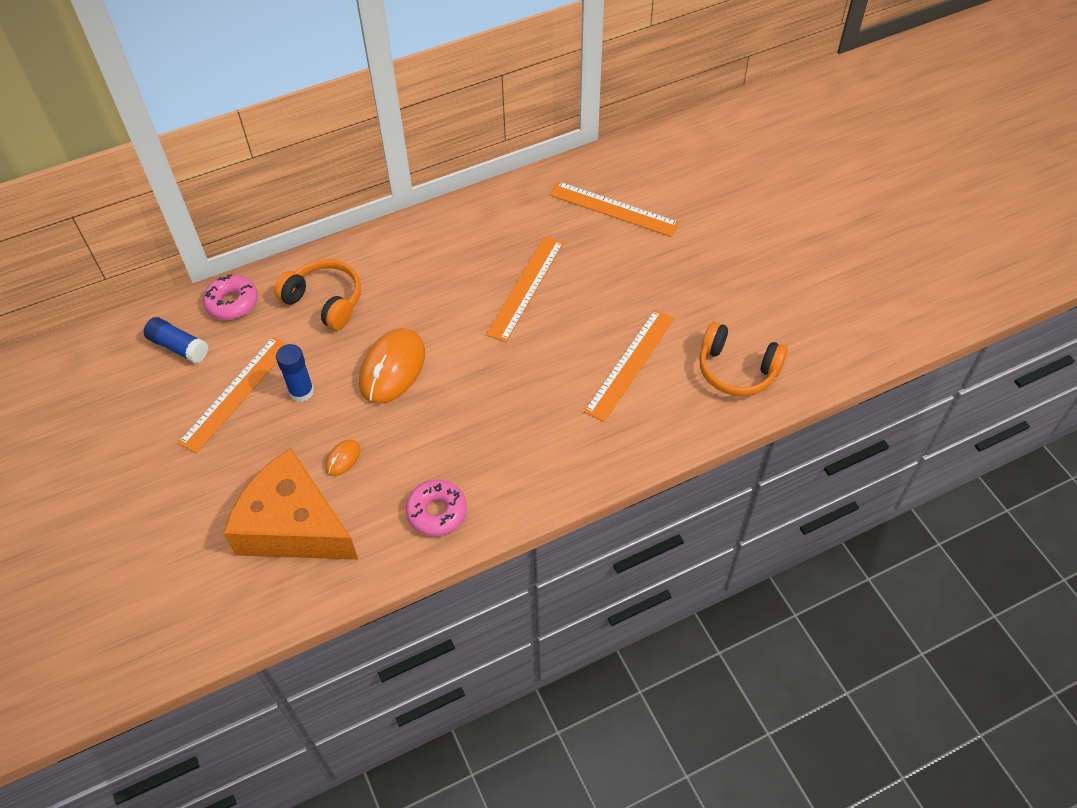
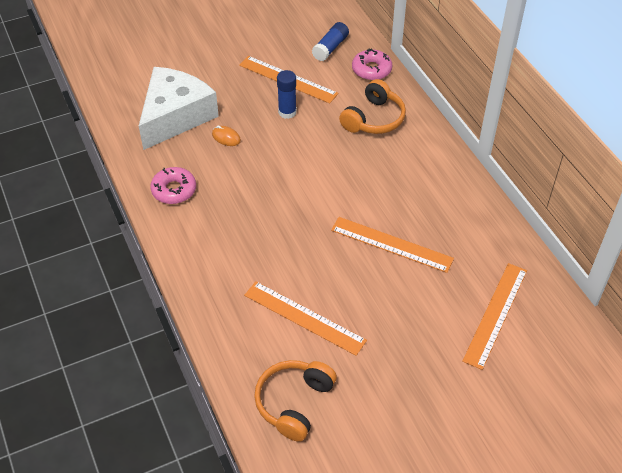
camera: 90 degrees right, 5 degrees down
orange cheese [223,448,359,560] -> white cheese [139,67,219,150]
orange mouse [359,328,425,404] -> none

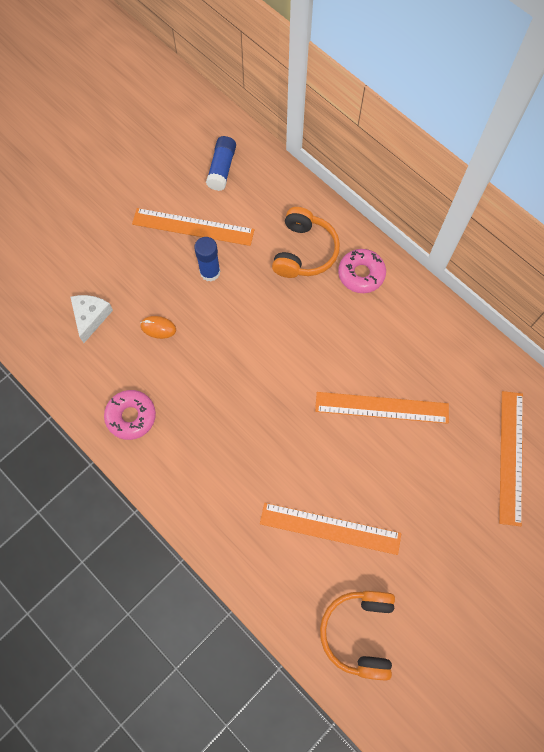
camera: 20 degrees left, 20 degrees up
white cheese [139,67,219,150] -> white cheese [71,295,113,343], size x0.46
pink donut [352,49,393,81] -> pink donut moved to [338,249,386,293]

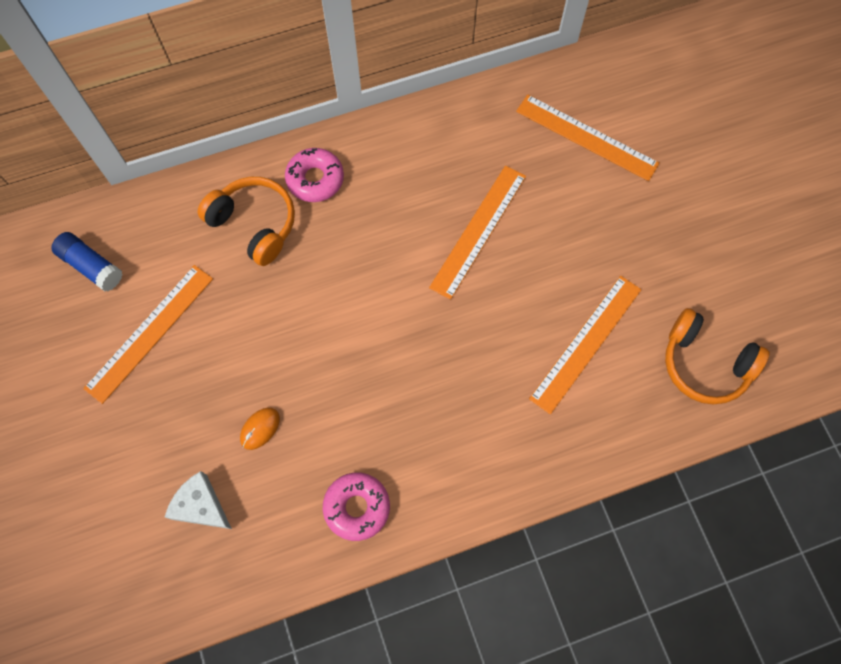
camera: 65 degrees left, 0 degrees up
blue glue stick [194,237,221,281] -> none

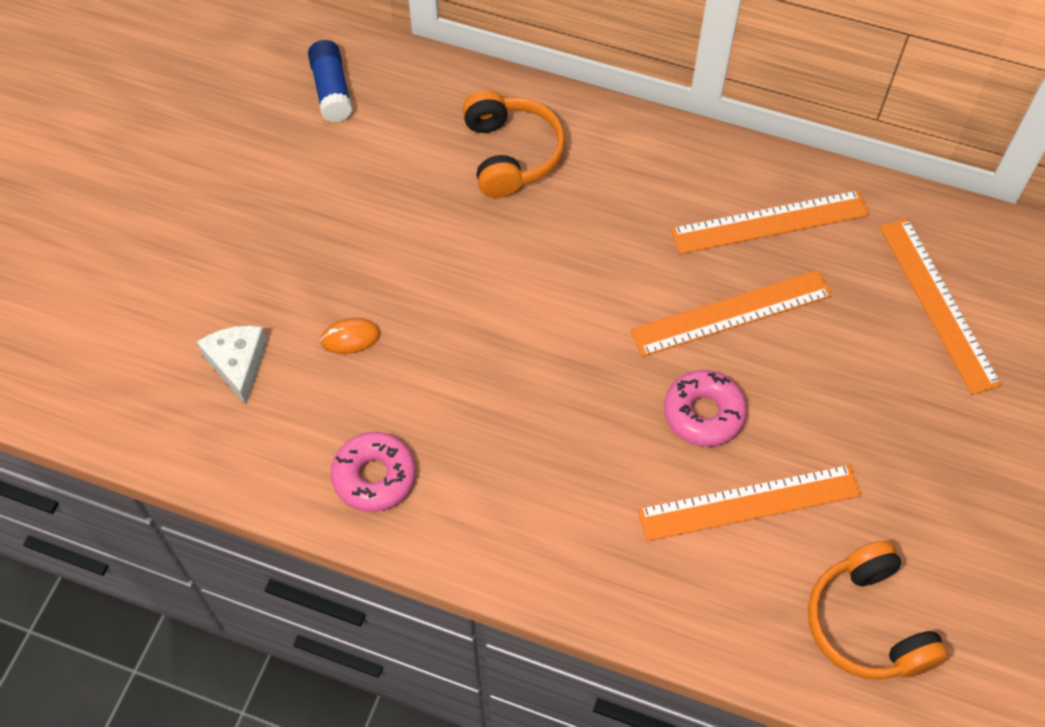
camera: 40 degrees right, 10 degrees down
orange ruler [83,265,213,404] -> orange ruler moved to [671,190,870,254]
pink donut [285,148,344,202] -> pink donut moved to [664,370,747,447]

